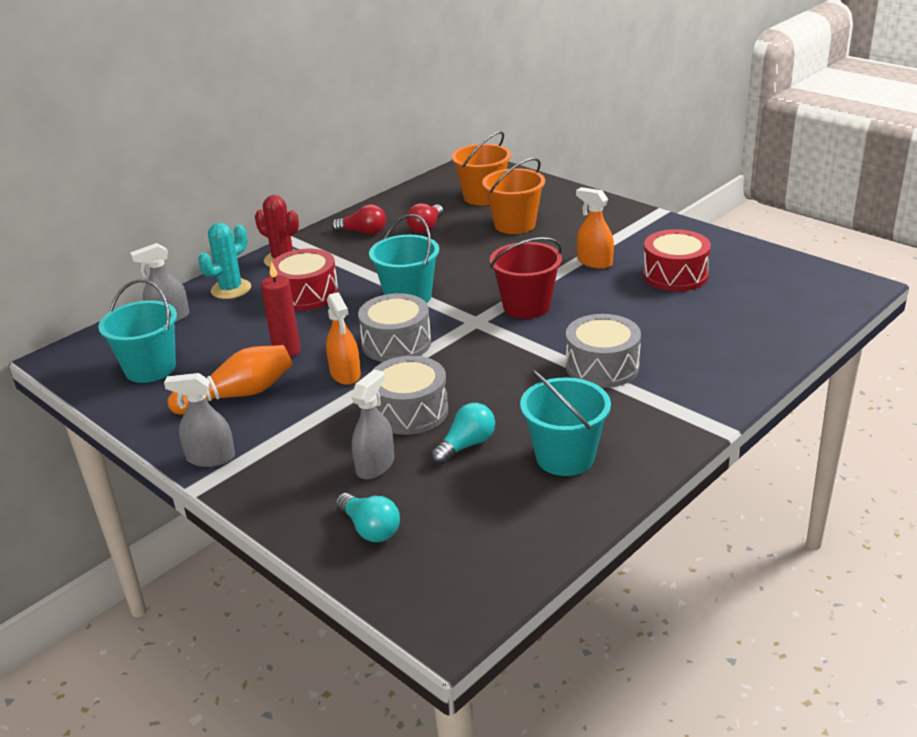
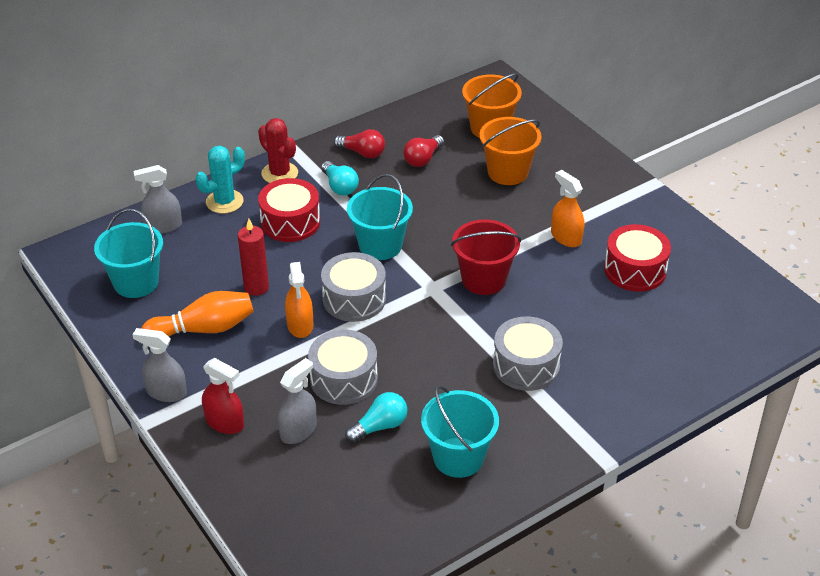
camera: 10 degrees right, 10 degrees up
turquoise light bulb [336,493,400,542] -> turquoise light bulb moved to [321,161,359,196]
none -> red spray bottle [202,358,244,434]

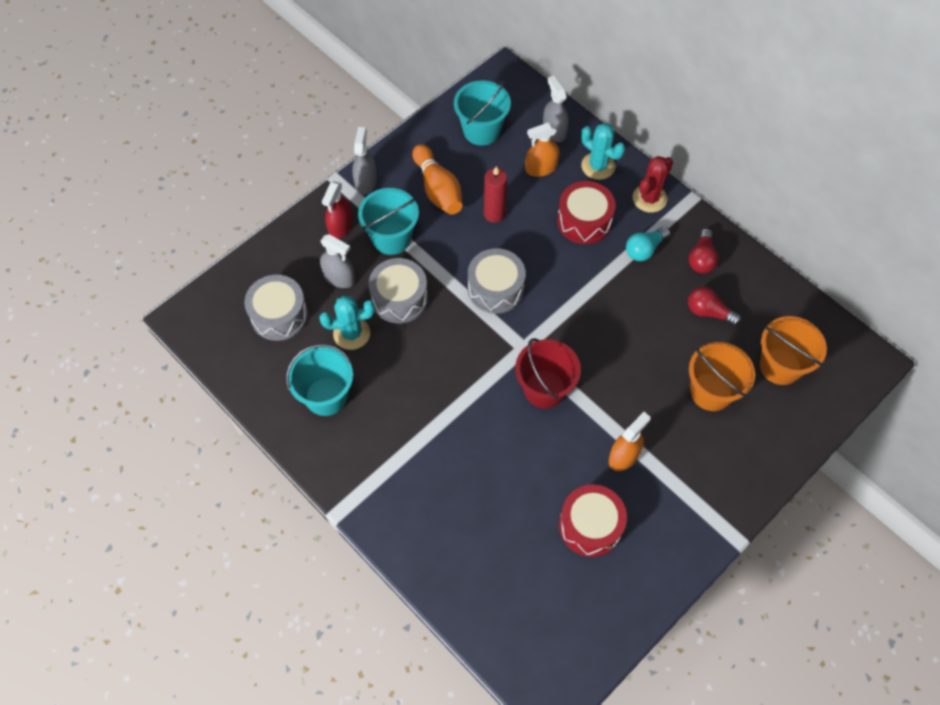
camera: 80 degrees right, 20 degrees up
orange spray bottle [285,262,313,338] -> orange spray bottle moved to [526,122,559,177]
turquoise light bulb [345,392,407,443] -> turquoise cactus [319,295,375,350]
turquoise bucket [347,174,413,260] -> turquoise bucket moved to [358,188,419,255]
grey drum [493,316,563,391] -> grey drum moved to [245,275,308,341]

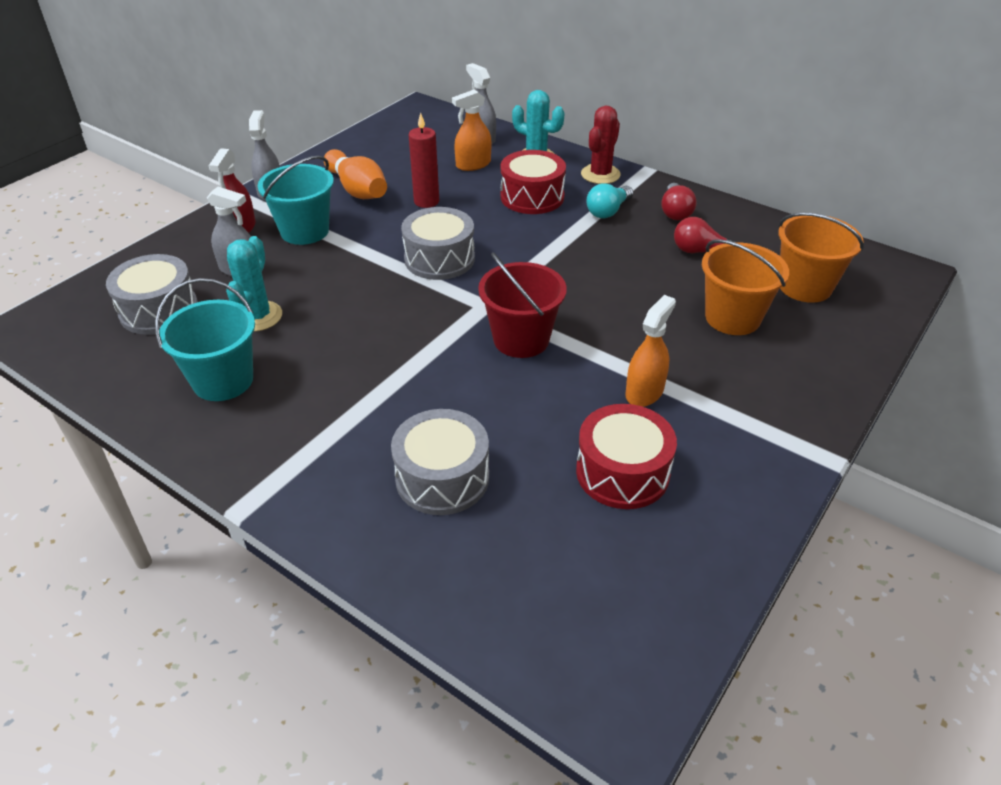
camera: 10 degrees left, 20 degrees down
turquoise cactus [319,295,375,350] -> turquoise cactus turned 60 degrees counterclockwise [226,236,282,332]
grey drum [369,258,428,324] -> grey drum moved to [391,409,489,515]
turquoise bucket [454,80,511,146] -> none

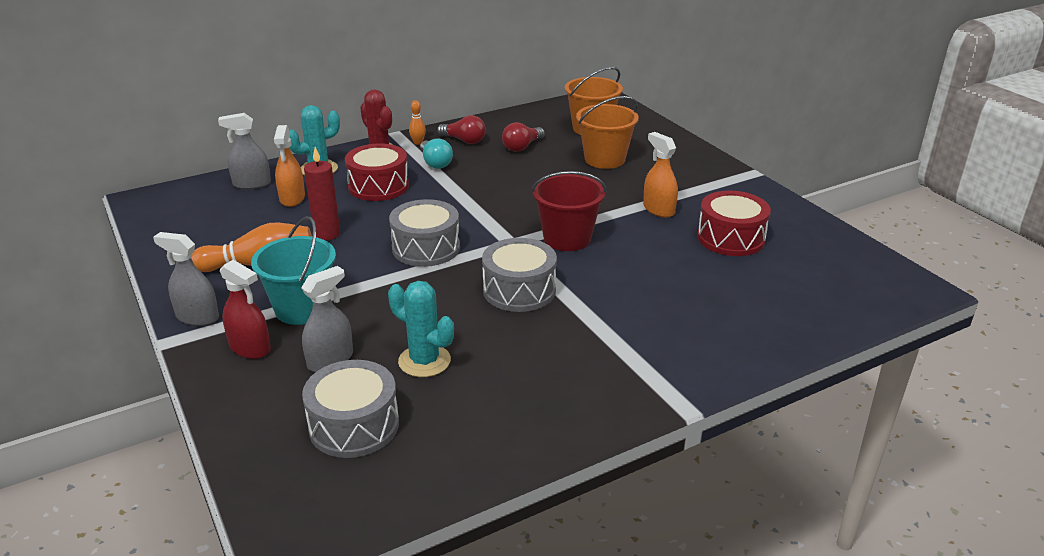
camera: 65 degrees left, 10 degrees down
turquoise bucket [155,278,255,401] -> none
grey drum [391,409,489,515] -> grey drum moved to [482,238,557,312]
none -> orange bowling pin [409,100,426,145]

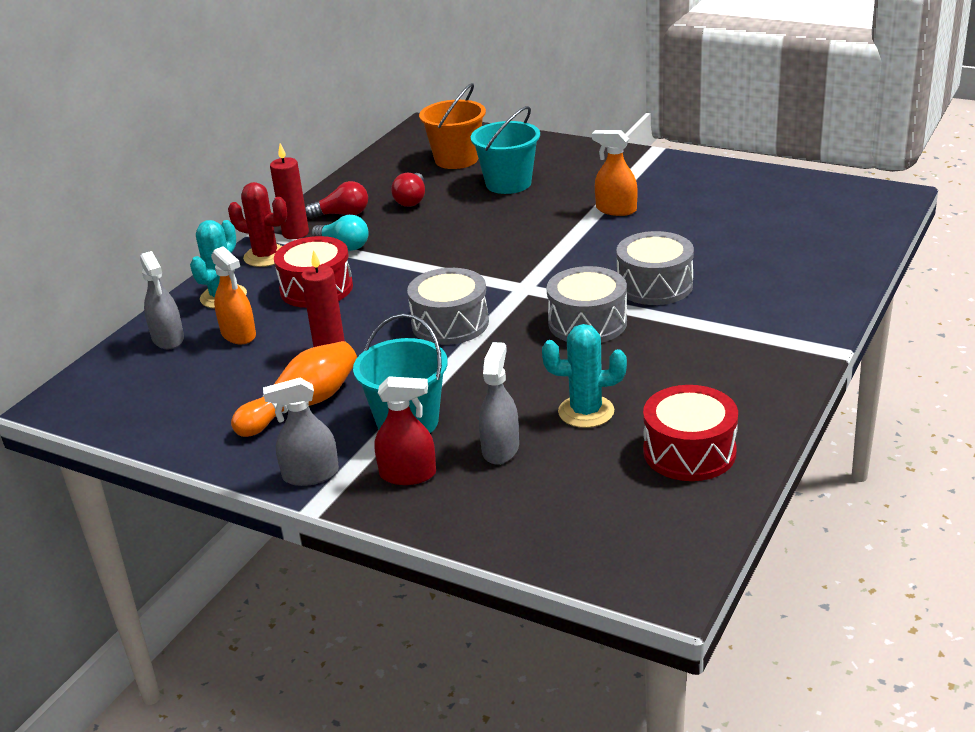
camera: 30 degrees left, 0 degrees up
grey spray bottle [218,113,271,189] -> grey spray bottle turned 75 degrees counterclockwise [140,251,184,349]
grey drum [302,360,399,458] -> grey drum moved to [616,231,694,305]
orange bowling pin [409,100,426,145] -> red candle [270,143,309,239]
red bucket [531,171,607,251] -> none
orange bucket [576,96,639,169] -> turquoise bucket [471,106,540,194]
red drum [697,191,771,256] -> red drum moved to [643,385,738,481]

